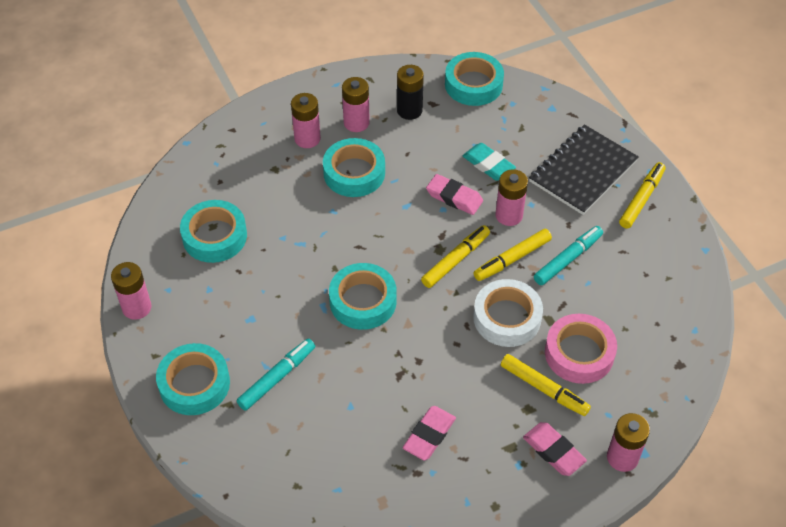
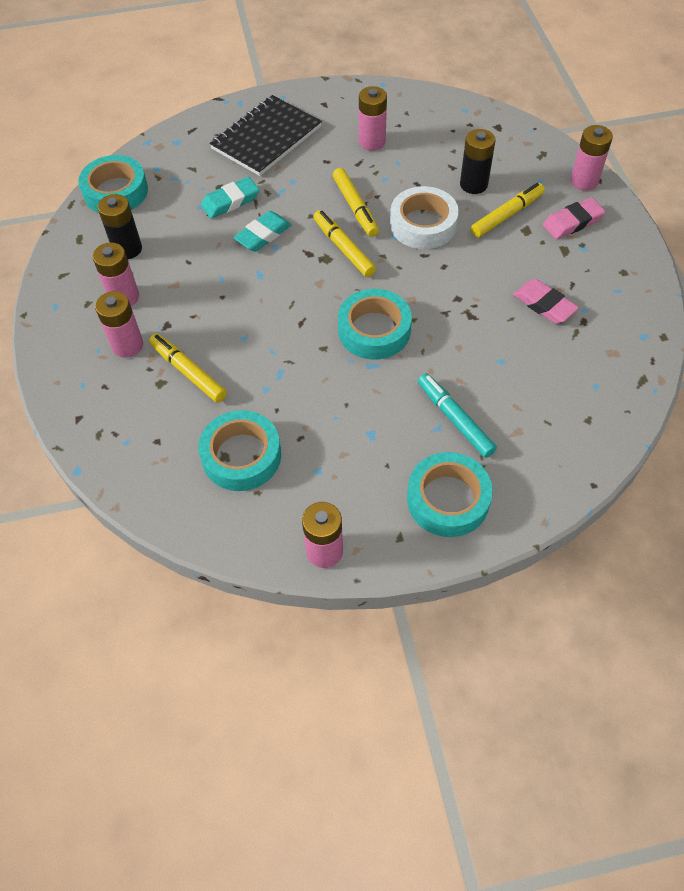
camera: 75 degrees left, 5 degrees up
turquoise tape [323,138,385,197] -> none
pink eraser [426,174,483,215] -> turquoise eraser [233,211,292,252]
pink battery [495,169,528,226] -> pink battery moved to [359,86,387,151]
black notebook [529,124,639,215] -> black notebook turned 75 degrees clockwise [209,95,322,176]
turquoise marker [534,226,603,285] -> none
pink tape [545,314,617,384] -> black battery [460,129,495,194]
yellow marker [619,162,665,228] -> yellow marker moved to [149,333,227,403]

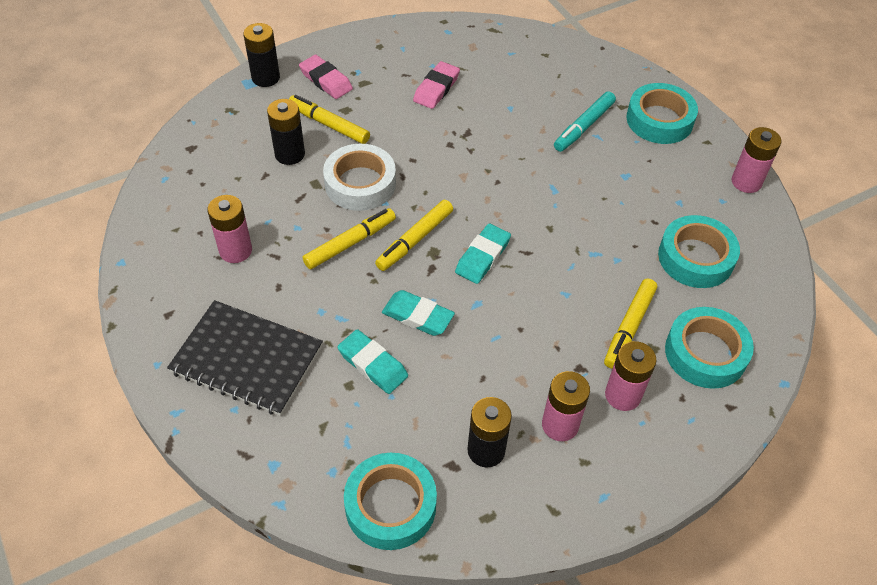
camera: 110 degrees left, 5 degrees down
turquoise tape [338,289,412,360] -> turquoise tape moved to [665,307,754,389]
pink battery [571,125,613,190] -> black battery [243,23,280,87]
none -> turquoise eraser [455,223,511,284]

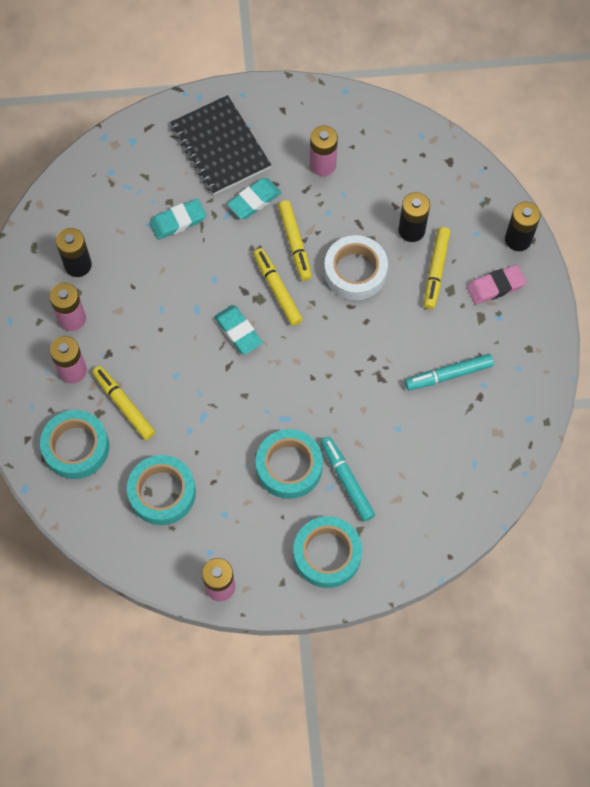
camera: 115 degrees right, 15 degrees up
black notebook [167,300,323,416] -> black notebook turned 75 degrees counterclockwise [170,95,271,195]
yellow marker [289,95,370,144] -> yellow marker turned 135 degrees clockwise [424,227,450,309]
turquoise tape [344,453,437,550] -> turquoise tape moved to [256,429,323,499]
turquoise eraser [382,290,455,336] -> turquoise eraser moved to [227,178,281,219]
pink eraser [413,61,460,109] -> turquoise marker [405,354,494,390]

